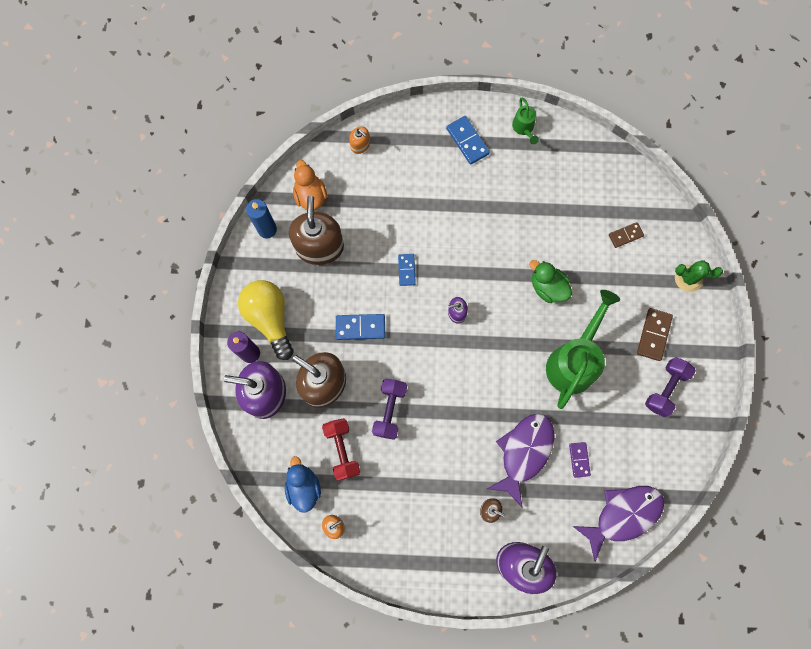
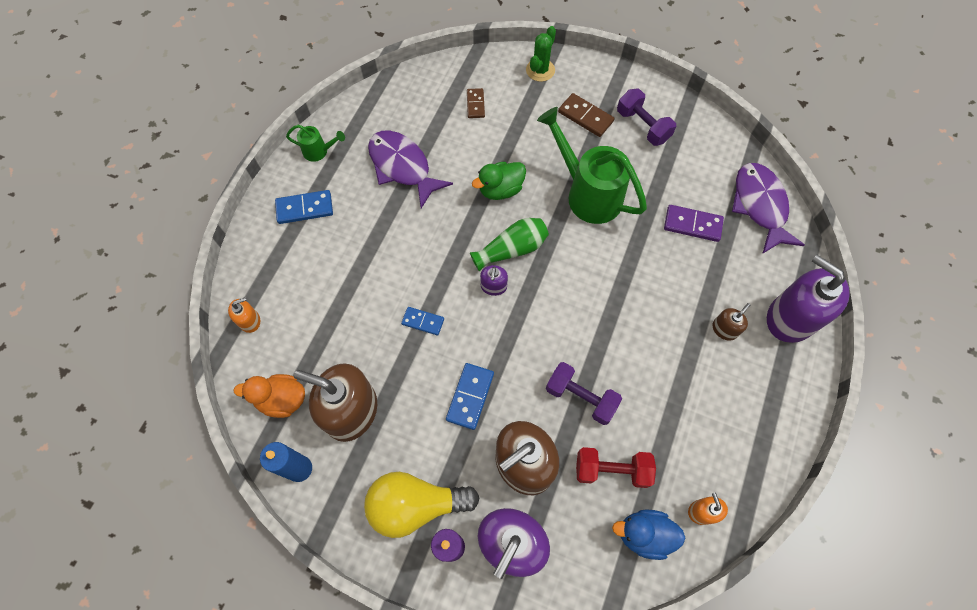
camera: 70 degrees left, 10 degrees down
purple fish [487,414,555,507] -> purple fish moved to [368,130,453,208]
purple domino [569,442,591,478] -> purple domino [664,205,724,242], size x1.51
none -> green vase [470,218,549,272]

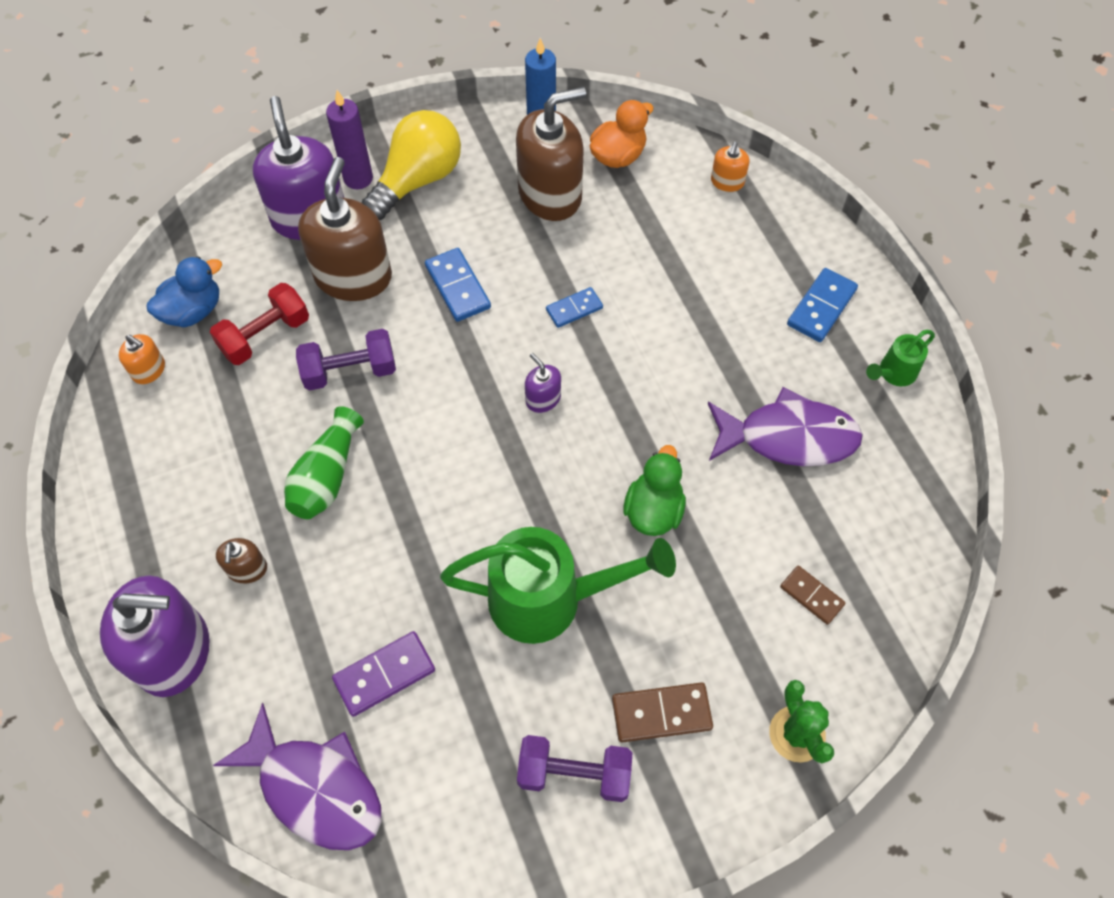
camera: 135 degrees right, 5 degrees down
green vase [470,218,549,272] -> green vase moved to [284,406,364,519]

